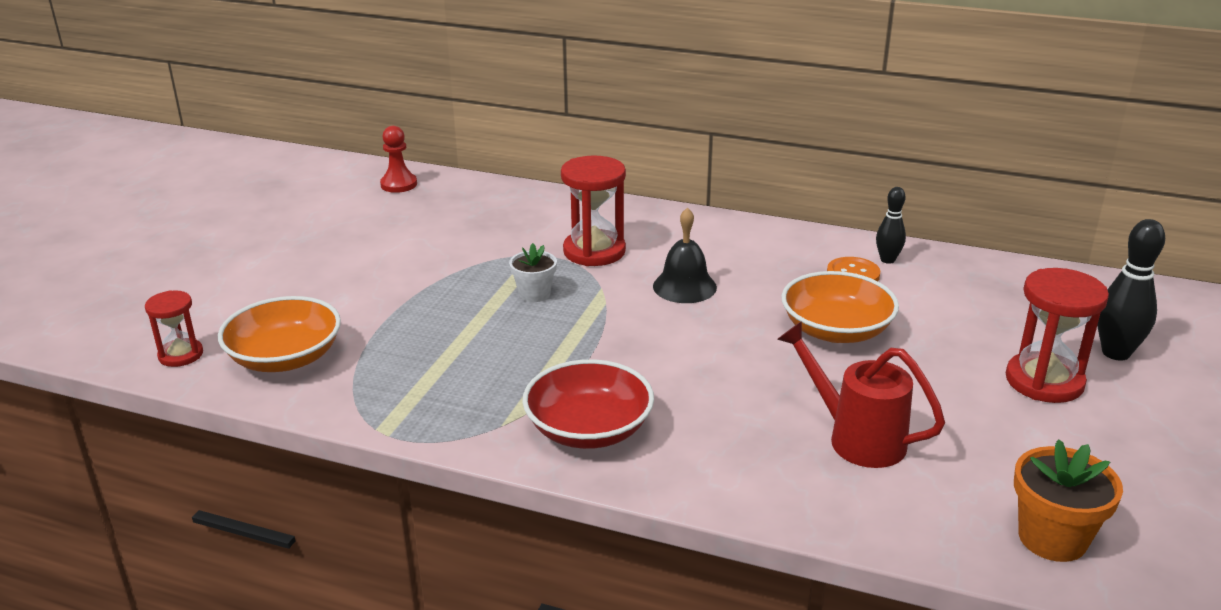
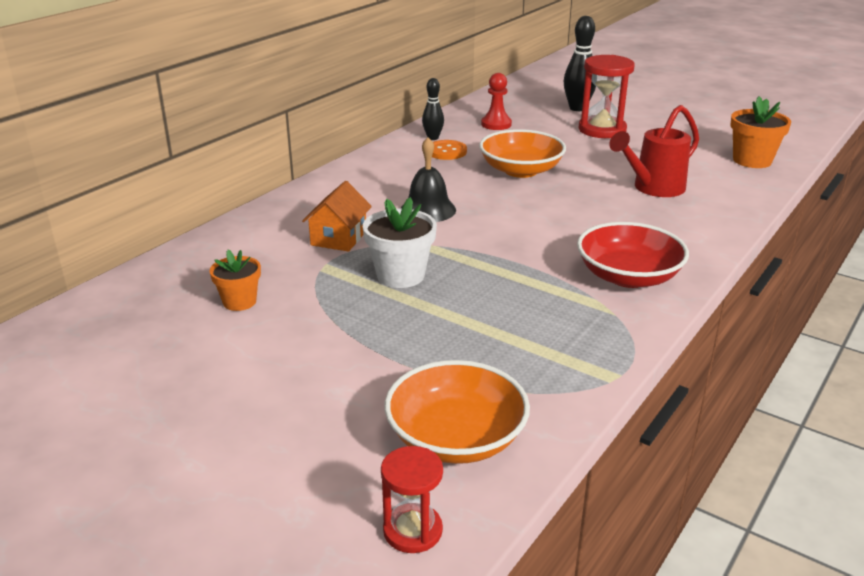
camera: 75 degrees left, 0 degrees up
red pawn [380,126,417,193] -> red pawn moved to [481,73,512,130]
white flower pot [509,243,557,302] -> white flower pot [363,197,437,288], size x1.53
red hourglass [561,155,626,266] -> orange house [302,181,372,252]
none -> orange flower pot [210,250,261,311]

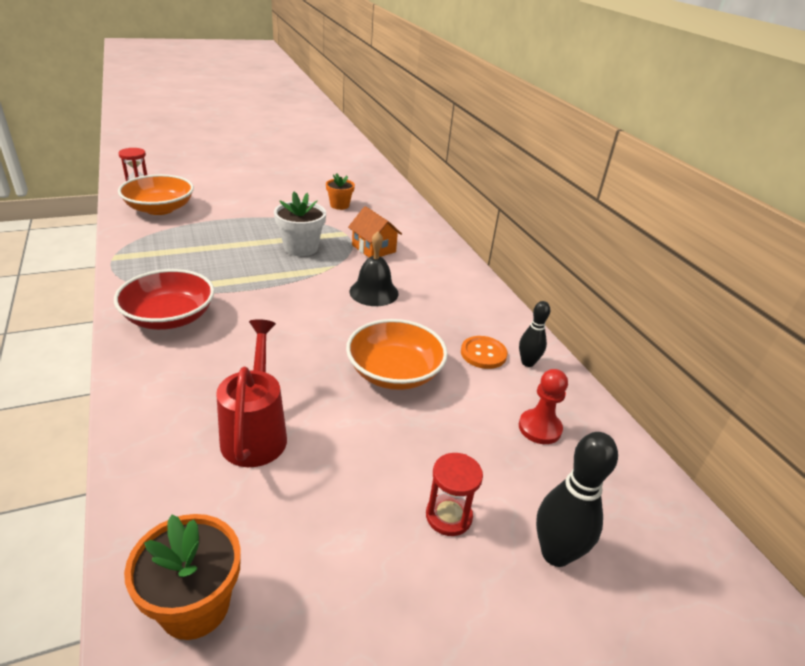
camera: 120 degrees right, 5 degrees up
red hourglass [579,55,635,138] -> red hourglass [426,453,483,536], size x0.60

